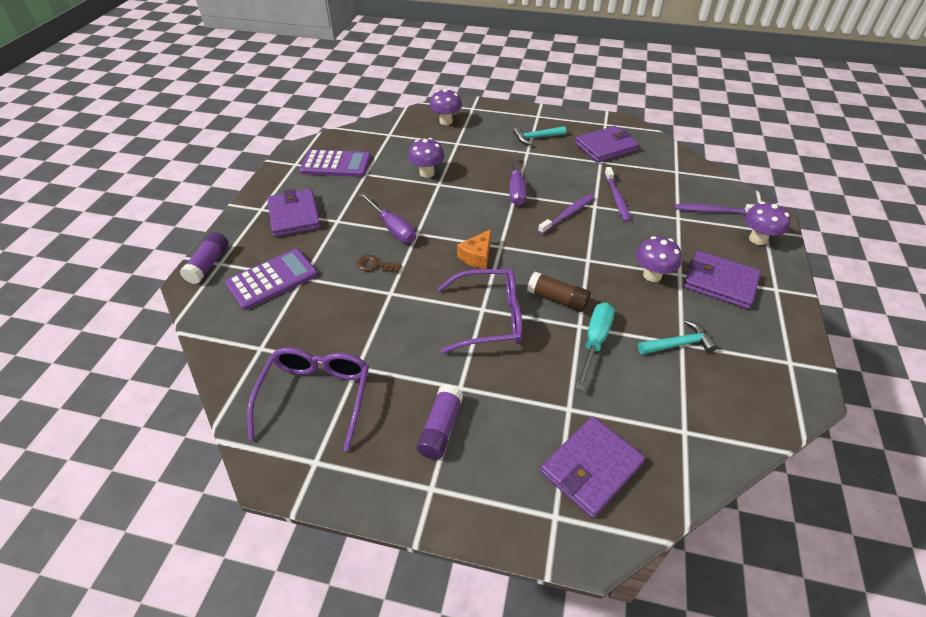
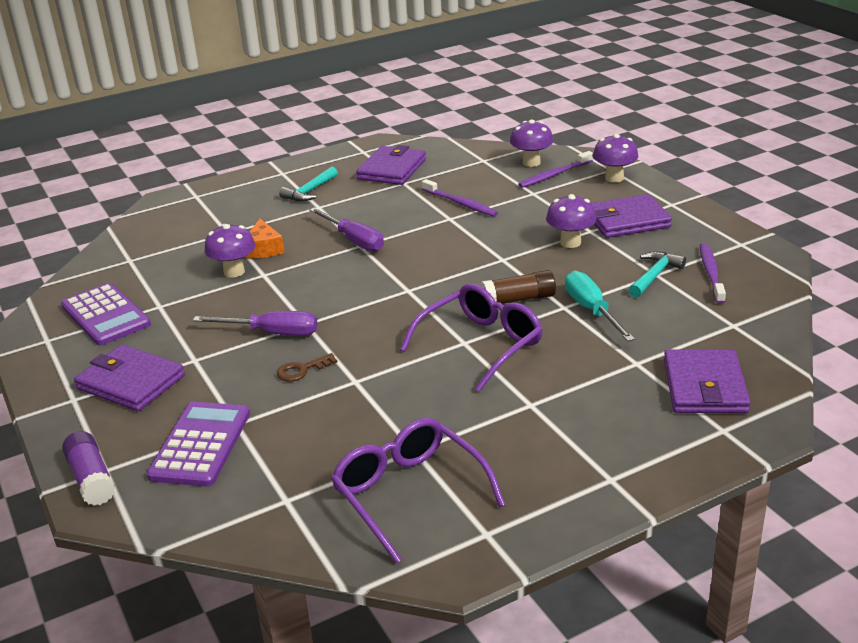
camera: 40 degrees left, 15 degrees down
purple calculator [300,150,371,177] -> purple calculator turned 90 degrees clockwise [61,283,151,345]
purple glue stick [417,384,463,459] -> none
purple mushroom [429,89,462,125] -> purple mushroom moved to [510,120,553,167]
orange cheese [457,229,491,269] -> orange cheese moved to [245,219,285,258]
purple toothbrush [538,194,595,234] -> purple toothbrush moved to [700,243,726,304]

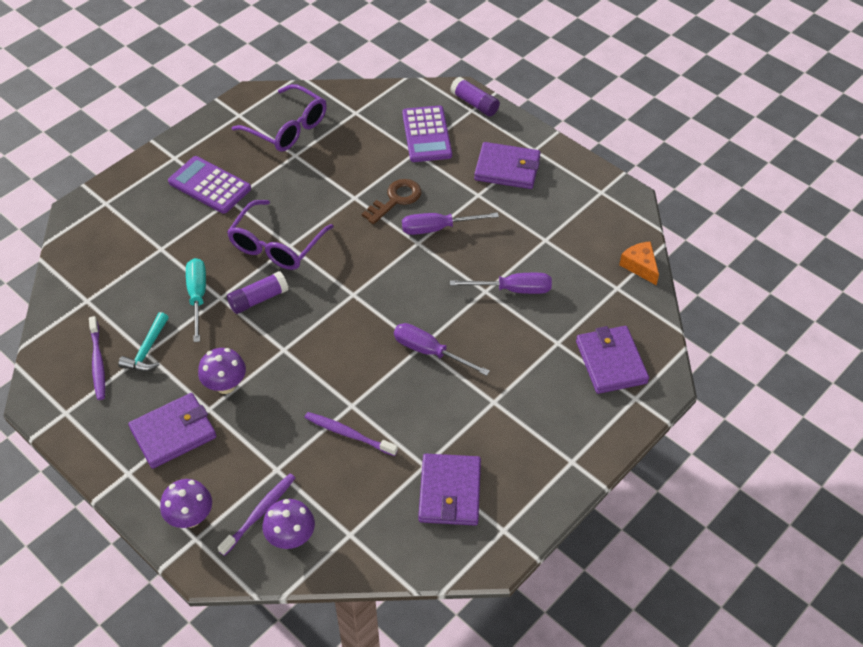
camera: 160 degrees right, 20 degrees up
purple calculator [61,283,151,345] -> purple calculator moved to [168,156,251,214]
purple mushroom [205,224,255,277] -> purple screwdriver [450,273,552,294]
orange cheese [245,219,285,258] -> orange cheese moved to [619,241,659,285]
brown key [277,353,337,381] -> brown key [362,179,421,224], size x1.57
turquoise hammer [279,166,338,201] -> none
brown glue stick [481,270,556,304] -> purple glue stick [227,271,289,314]
turquoise screwdriver [565,270,635,341] -> turquoise screwdriver turned 150 degrees counterclockwise [186,258,206,342]
purple wallet [664,349,751,413] -> purple wallet moved to [576,326,649,394]

